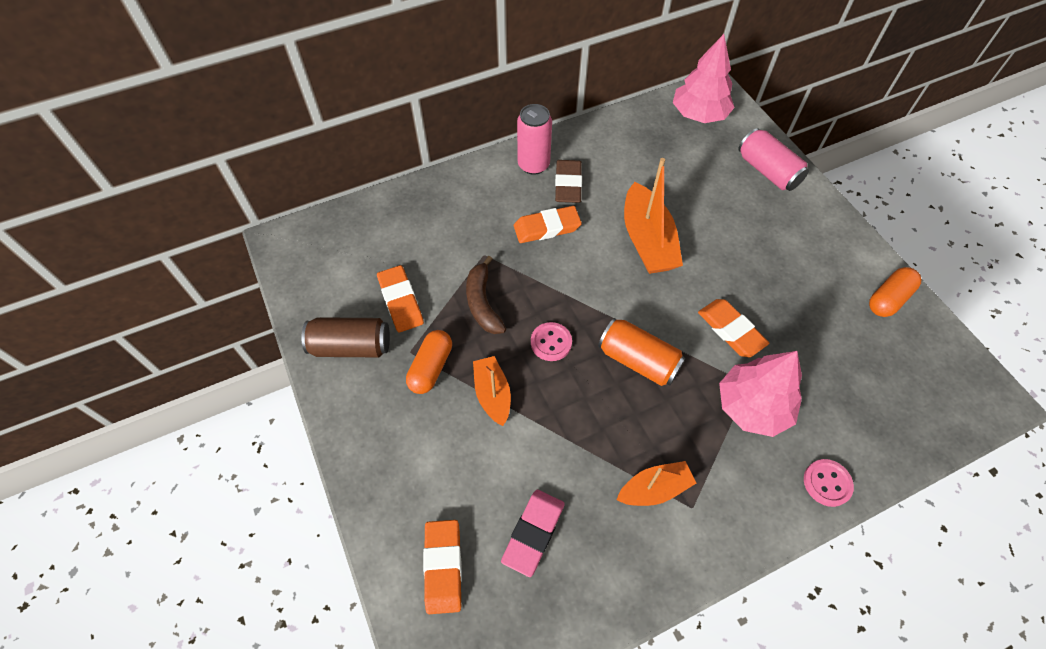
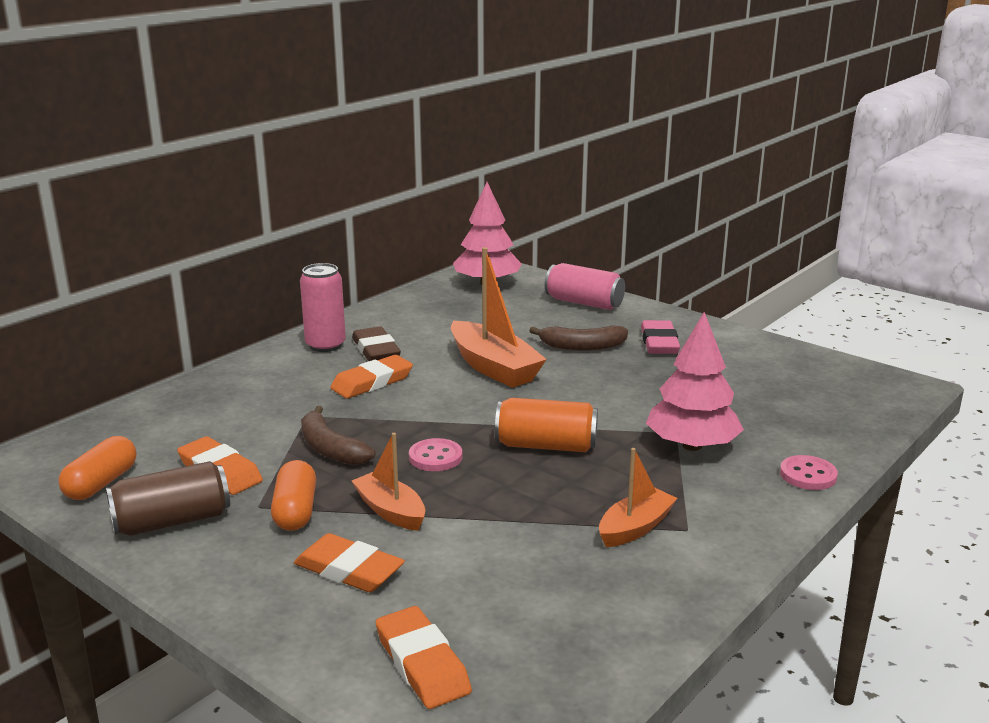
camera: 25 degrees left, 35 degrees down
pink eraser [501,490,565,577] -> pink eraser moved to [641,320,680,354]
orange eraser [698,299,769,357] -> orange eraser moved to [294,533,405,592]
orange capsule [869,267,921,317] -> orange capsule moved to [59,436,137,500]
none -> brown banana [529,325,628,351]

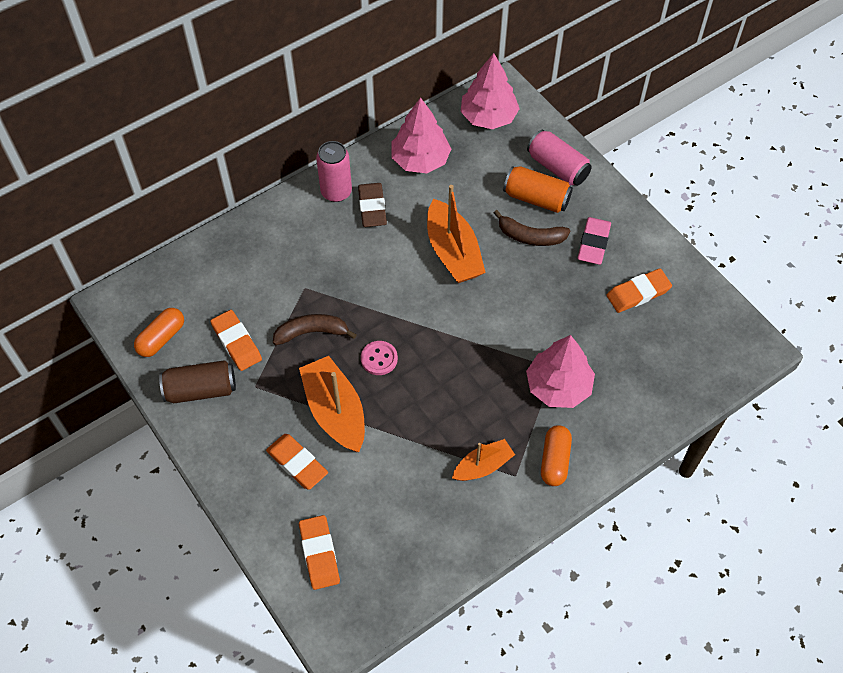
camera: 15 degrees right, 35 degrees up
orange capsule [271,460,316,531] -> orange capsule moved to [541,425,572,486]
brown banana [301,406,376,465] -> brown banana turned 105 degrees clockwise [273,314,357,345]
orange eraser [330,355,413,398] -> orange eraser moved to [607,268,672,313]
orange boat [352,433,425,531] -> orange boat [299,356,365,452], size x1.67
orange can [495,398,598,452] -> orange can moved to [503,166,573,213]
pink button [780,455,838,490] -> none
none -> pink tree [391,97,451,173]

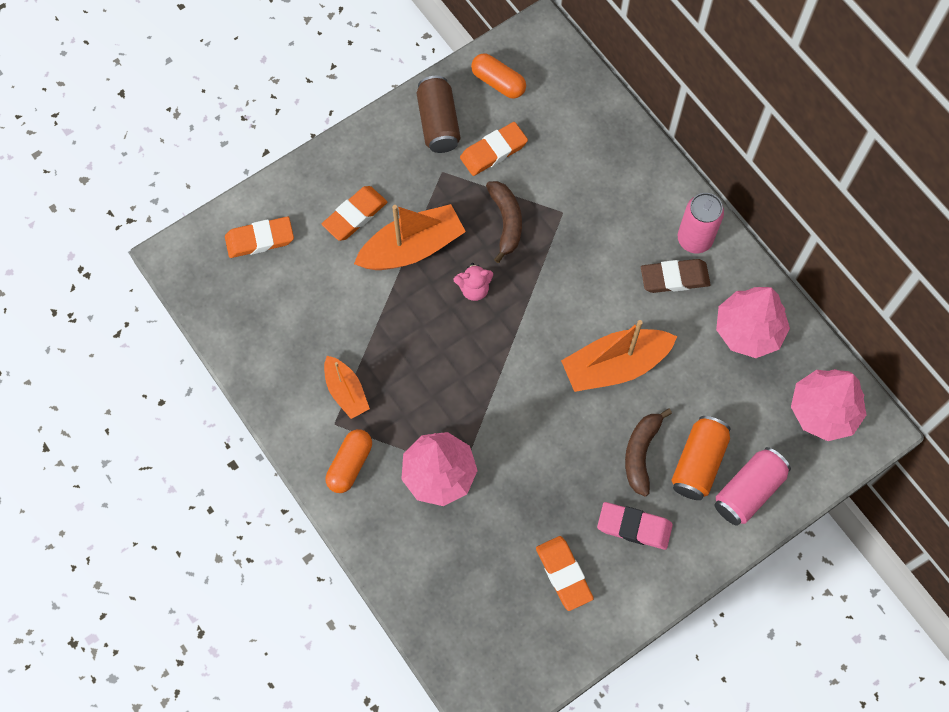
camera: 90 degrees right, 10 degrees up
pink button [361,341,398,375] -> pink teddy bear [453,263,493,301]
orange capsule [541,425,572,486] -> orange capsule turned 75 degrees counterclockwise [326,429,372,493]

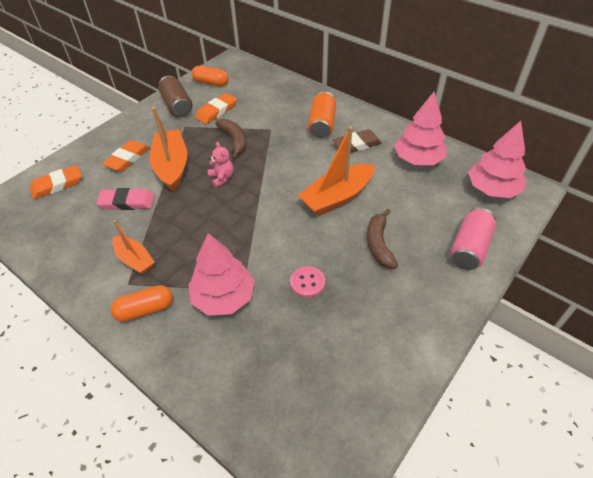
camera: 15 degrees left, 20 degrees down
orange capsule [326,429,372,493] -> orange capsule turned 60 degrees clockwise [110,285,173,322]
orange boat [354,204,466,270] -> orange boat turned 60 degrees counterclockwise [150,107,187,192]
pink teddy bear [453,263,493,301] -> pink teddy bear turned 90 degrees counterclockwise [208,142,234,188]
orange eraser [536,536,594,611] -> none
pink eraser [597,502,673,550] -> pink eraser moved to [96,188,155,210]
orange can [672,416,730,500] -> orange can moved to [308,92,336,138]
pink can [678,193,724,253] -> none
none -> pink button [290,266,325,298]

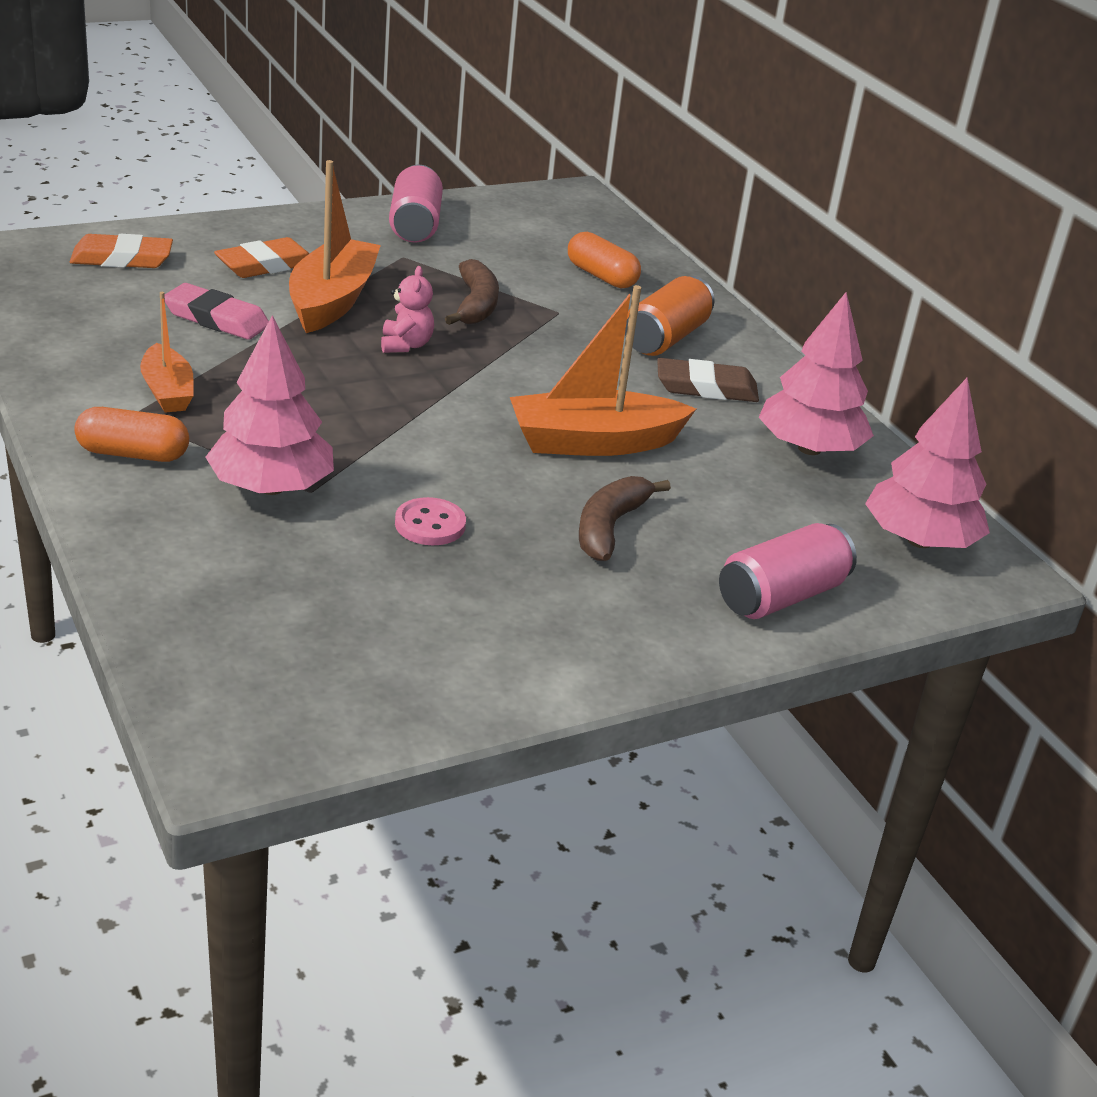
camera: 20 degrees right, 15 degrees down
brown can [159,76,192,117] -> pink can [389,164,443,243]
orange capsule [192,66,229,87] -> orange capsule moved to [568,232,641,288]
orange eraser [195,93,237,124] -> none

